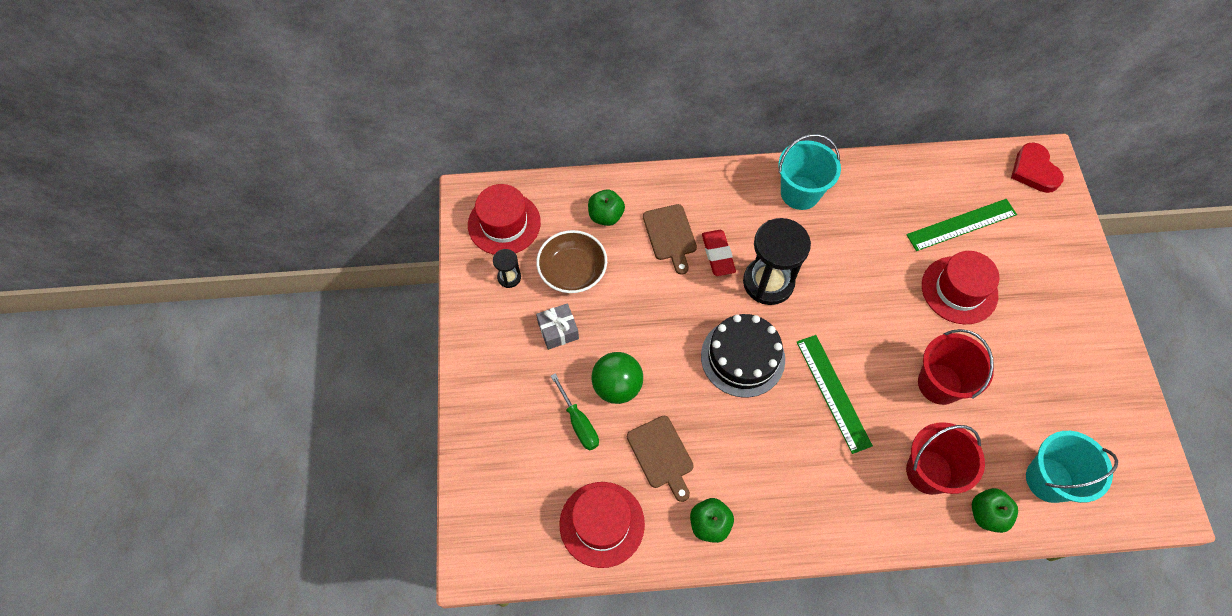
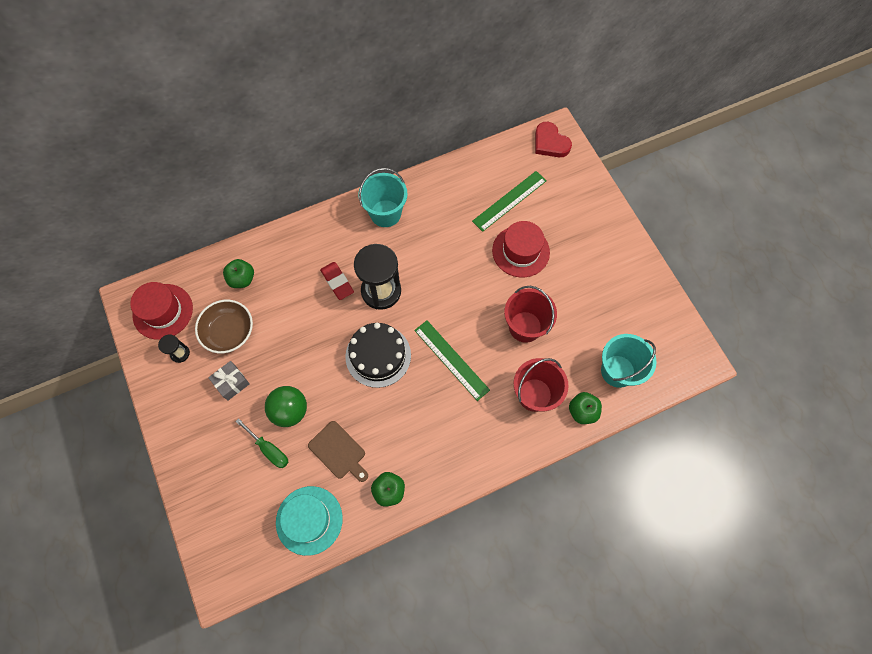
camera: 20 degrees left, 5 degrees up
red hat [559,482,645,568] -> turquoise hat [276,486,343,556]
brown cutting board [643,204,697,275] -> none

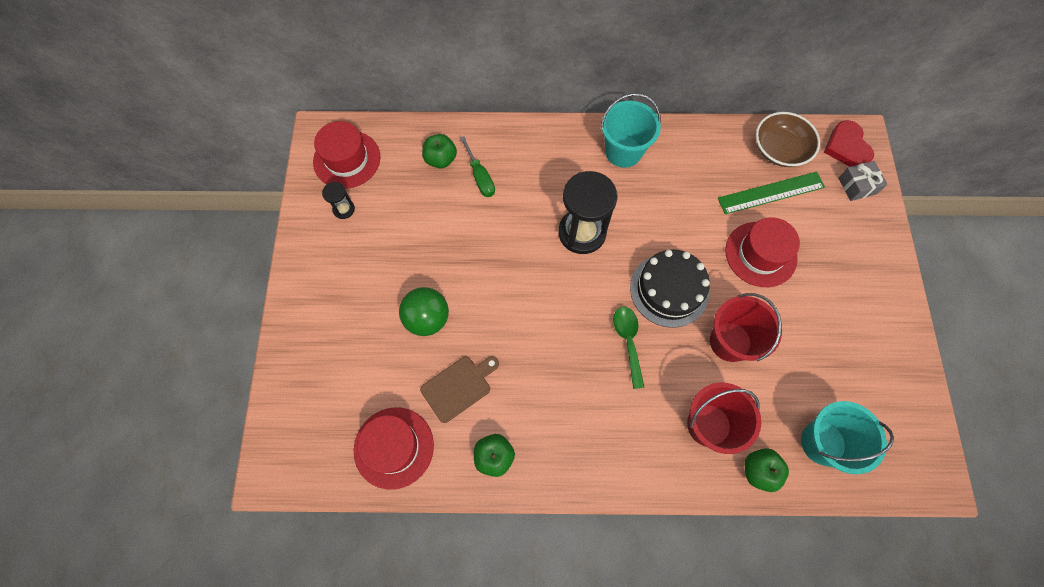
camera: 25 degrees right, 0 degrees up
brown bowl [195,300,253,353] -> brown bowl moved to [756,112,820,167]
grey gift [208,361,250,400] -> grey gift moved to [838,161,888,201]
green screwdriver [235,418,288,468] -> green screwdriver moved to [460,136,495,197]
turquoise hat [276,486,343,556] -> red hat [354,407,434,490]
brown cutting board [308,421,368,482] -> brown cutting board turned 105 degrees counterclockwise [420,356,499,423]
red eraser [320,262,354,300] -> none
black cake [345,323,411,388] -> black cake moved to [630,250,710,328]
green ruler [414,320,490,401] -> green spoon [613,307,644,389]

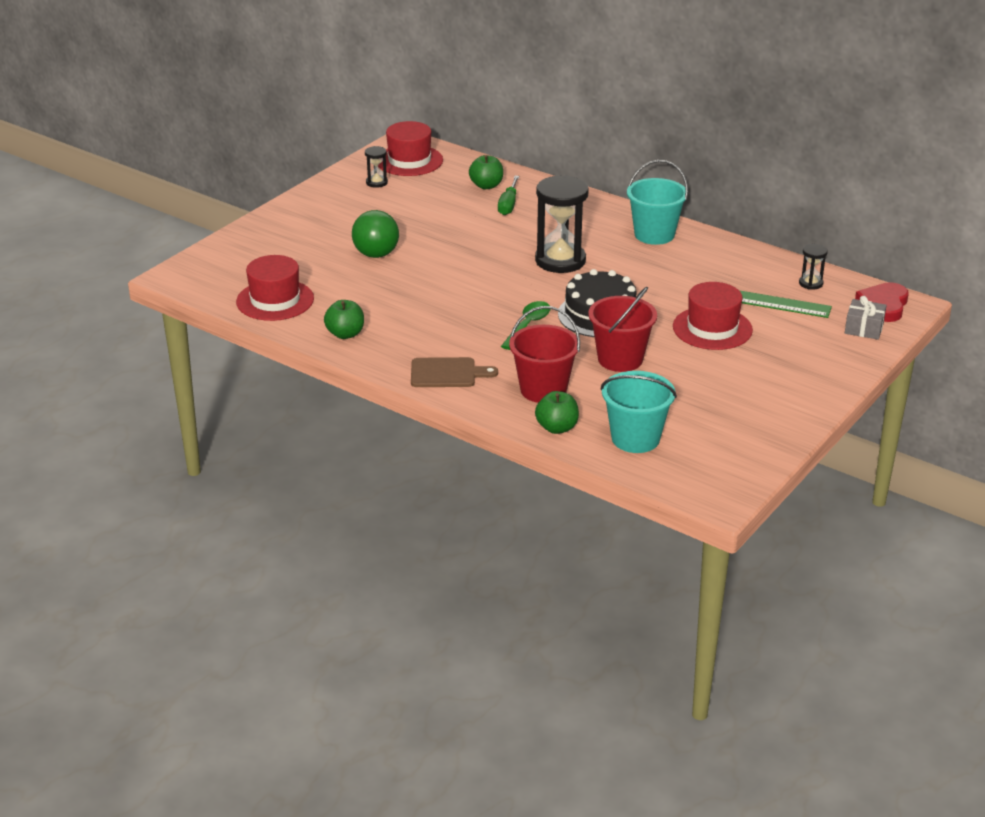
camera: 35 degrees right, 35 degrees down
brown cutting board [420,356,499,423] -> brown cutting board moved to [411,357,498,387]
brown bowl [756,112,820,167] -> black hourglass [799,244,828,290]

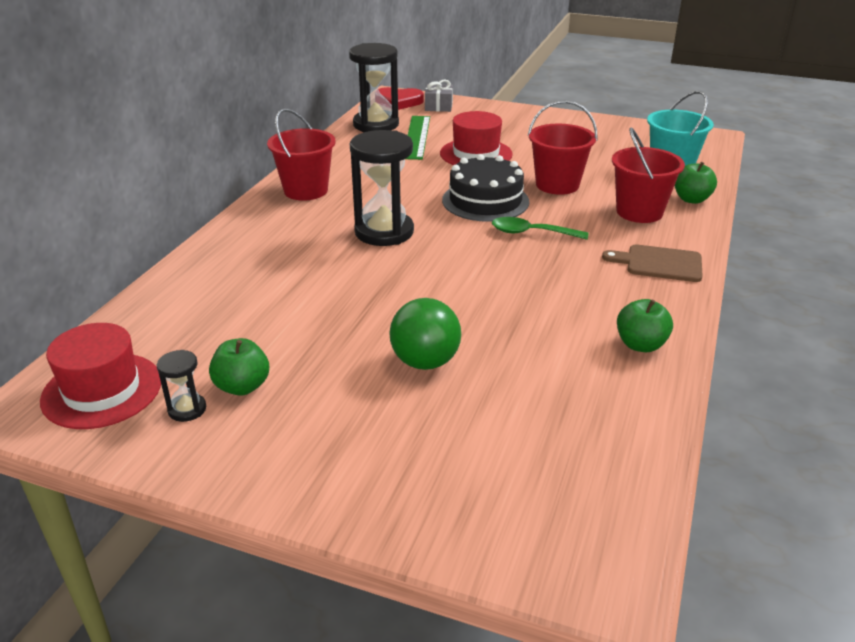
camera: 105 degrees left, 0 degrees up
red hat [236,255,314,321] -> none
brown cutting board [411,357,498,387] -> brown cutting board turned 60 degrees counterclockwise [602,244,702,282]
green apple [469,155,503,189] -> green apple moved to [209,338,269,396]
green screwdriver [498,176,519,215] -> none
turquoise bucket [627,160,688,245] -> red bucket [267,109,335,201]
black hourglass [799,244,828,290] -> black hourglass [349,43,399,132], size x2.16

